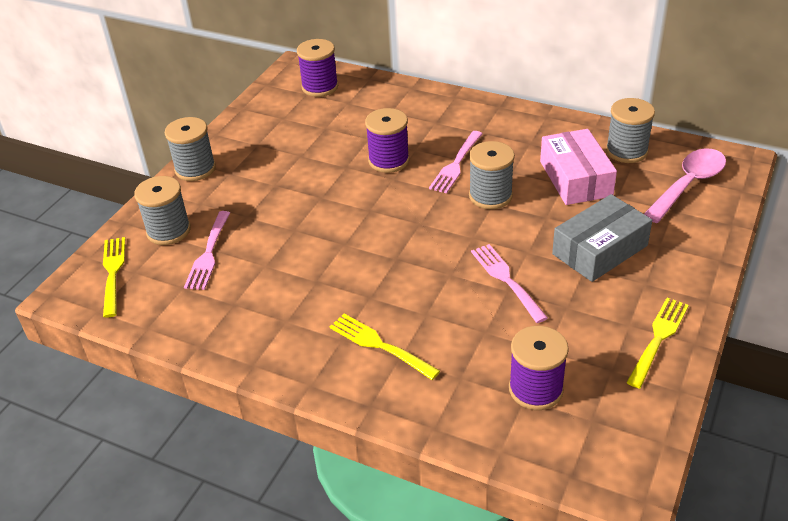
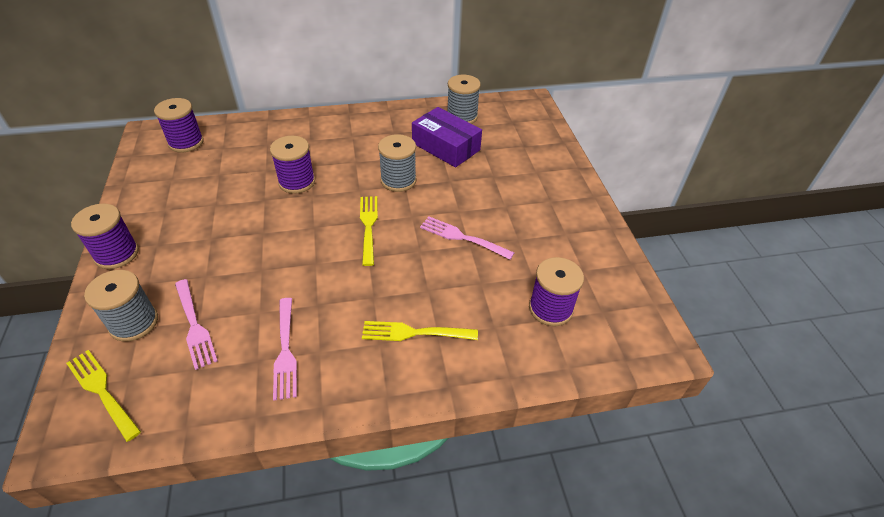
camera: 40 degrees left, 5 degrees up
grey spool [165,117,216,181] -> purple spool [71,204,139,269]
pink fork [429,131,483,194] -> pink fork moved to [273,298,297,401]
pink box [540,129,617,205] -> purple box [412,107,482,167]
grey box [552,194,652,282] -> none
yellow fork [626,298,689,388] -> yellow fork moved to [360,196,378,266]
pink spoon [644,149,726,223] -> none

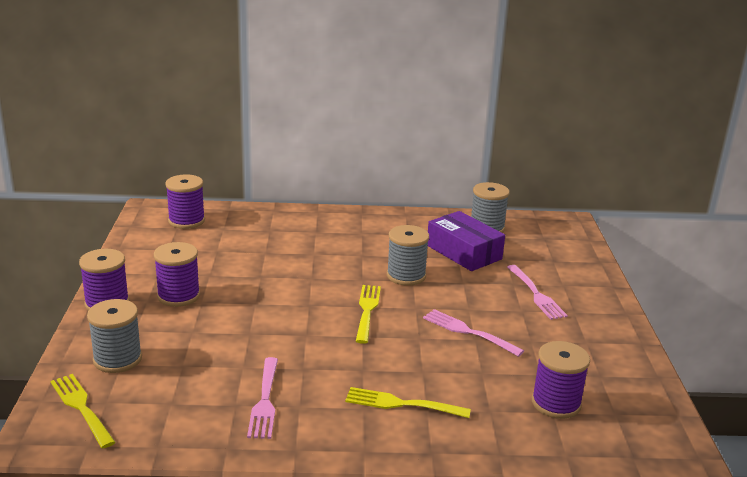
camera: 10 degrees right, 20 degrees down
pink fork [175,279,218,370] -> pink fork moved to [507,265,568,320]
purple spool [270,136,315,194] -> purple spool moved to [154,242,200,307]

